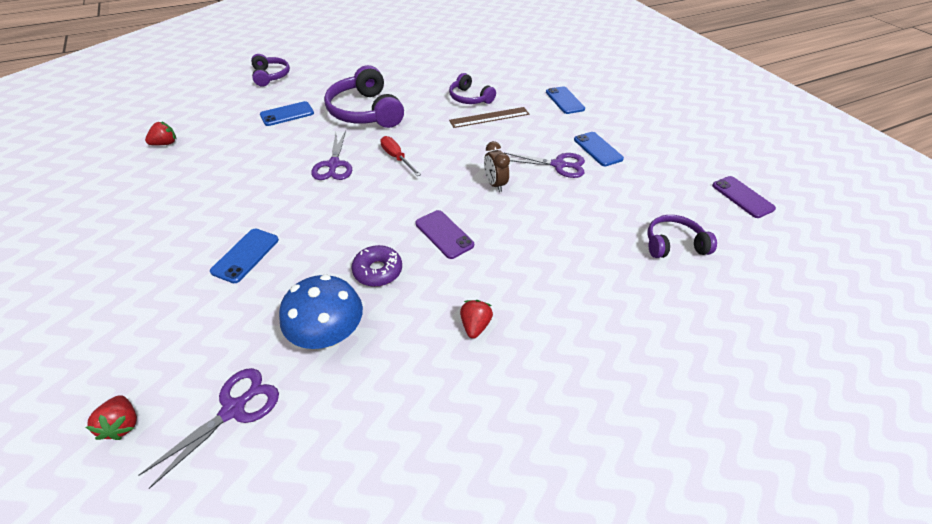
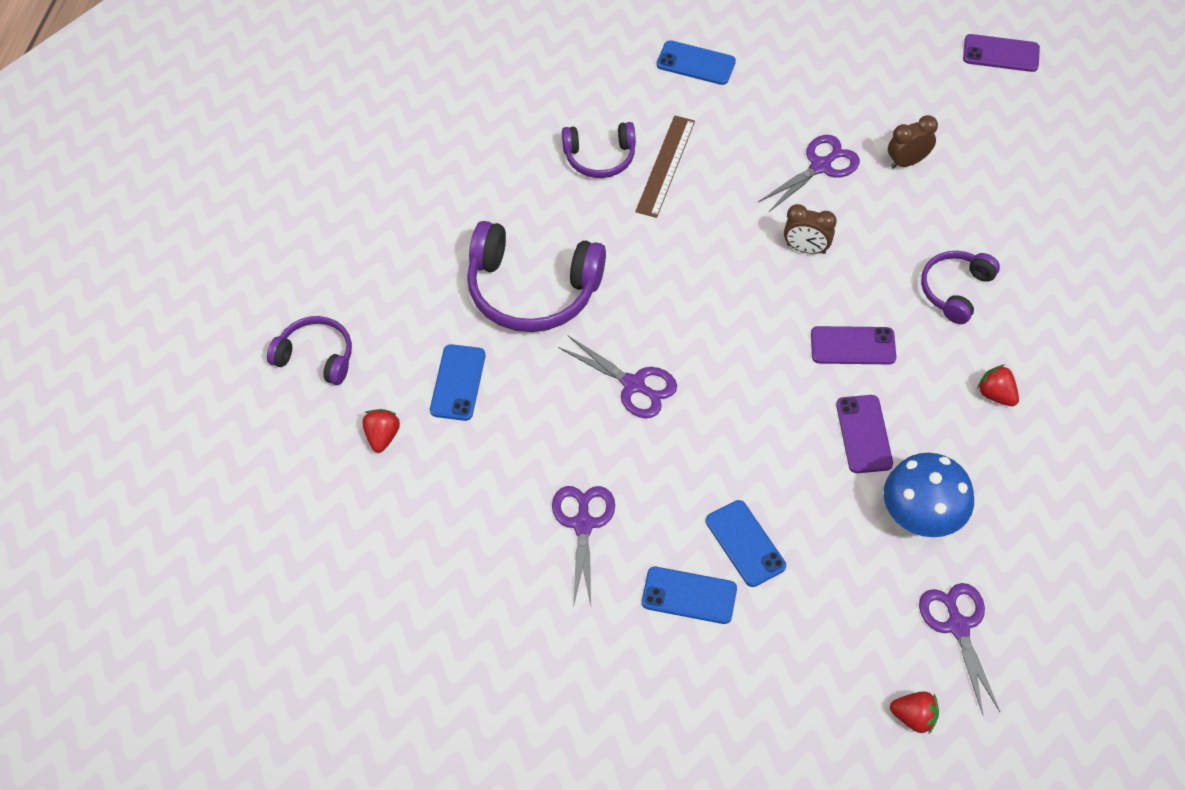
camera: 50 degrees left, 10 degrees up
red strawberry [145,122,176,145] -> red strawberry moved to [362,409,400,453]
purple donut [351,245,402,287] -> purple phone [836,395,893,473]
red screwdriver [380,136,421,176] -> none
blue phone [574,132,624,166] -> blue phone moved to [642,567,737,624]
purple headphones [647,215,717,258] -> purple headphones moved to [921,251,1000,324]
none -> purple scissors [552,486,615,608]
none -> brown clock [888,115,938,169]

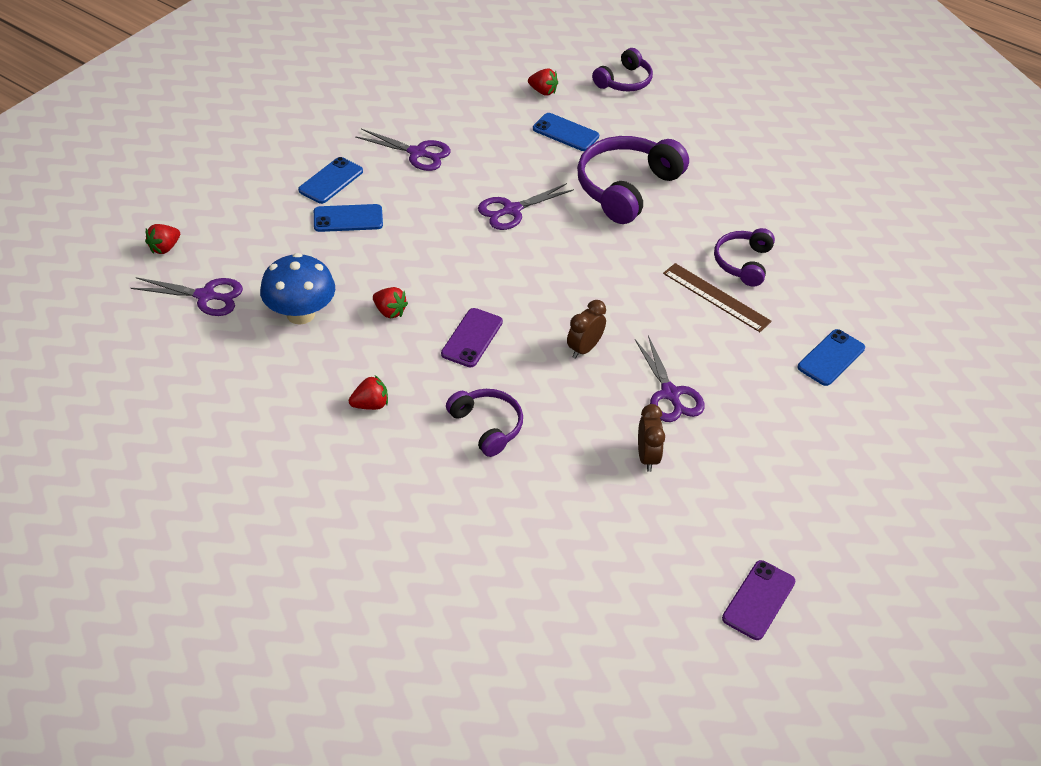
camera: 110 degrees right, 10 degrees down
purple phone [836,395,893,473] -> red strawberry [373,287,408,318]

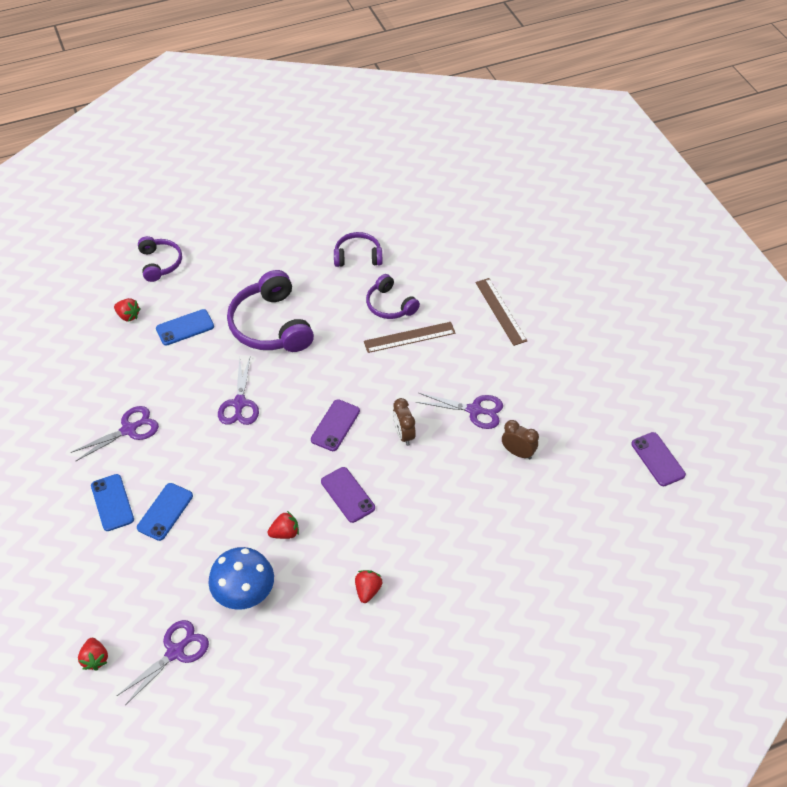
camera: 55 degrees left, 5 degrees up
purple headphones [446,389,523,457] -> purple headphones moved to [334,232,382,267]
red strawberry [528,69,558,96] -> red strawberry turned 60 degrees clockwise [114,298,141,322]
blue phone [798,329,865,386] -> brown ruler [476,278,527,346]
none -> purple phone [311,399,360,451]

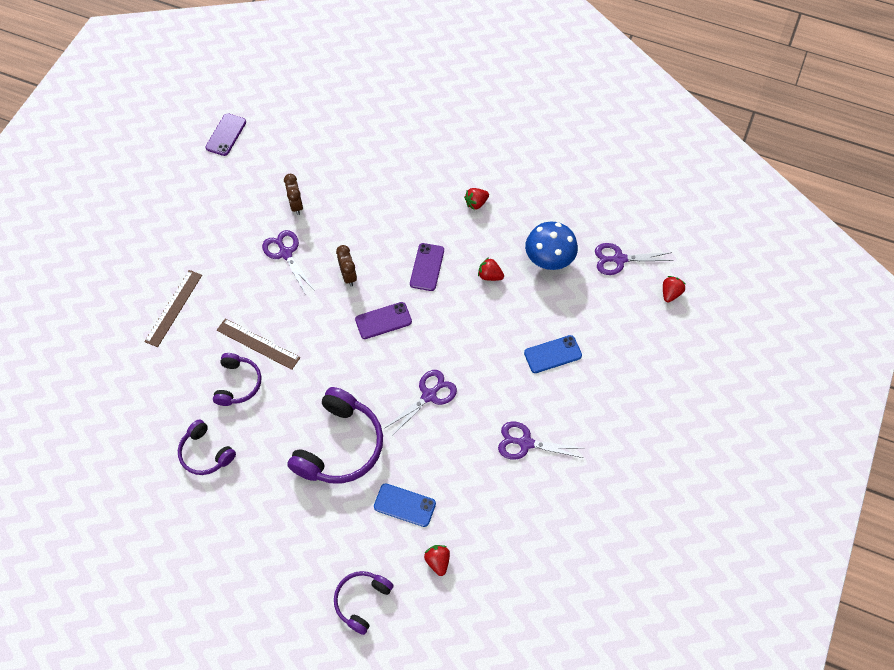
camera: 135 degrees left, 10 degrees up
blue phone [91,474,134,531] -> none
brown clock [393,398,416,446] -> brown clock turned 45 degrees counterclockwise [336,245,357,286]

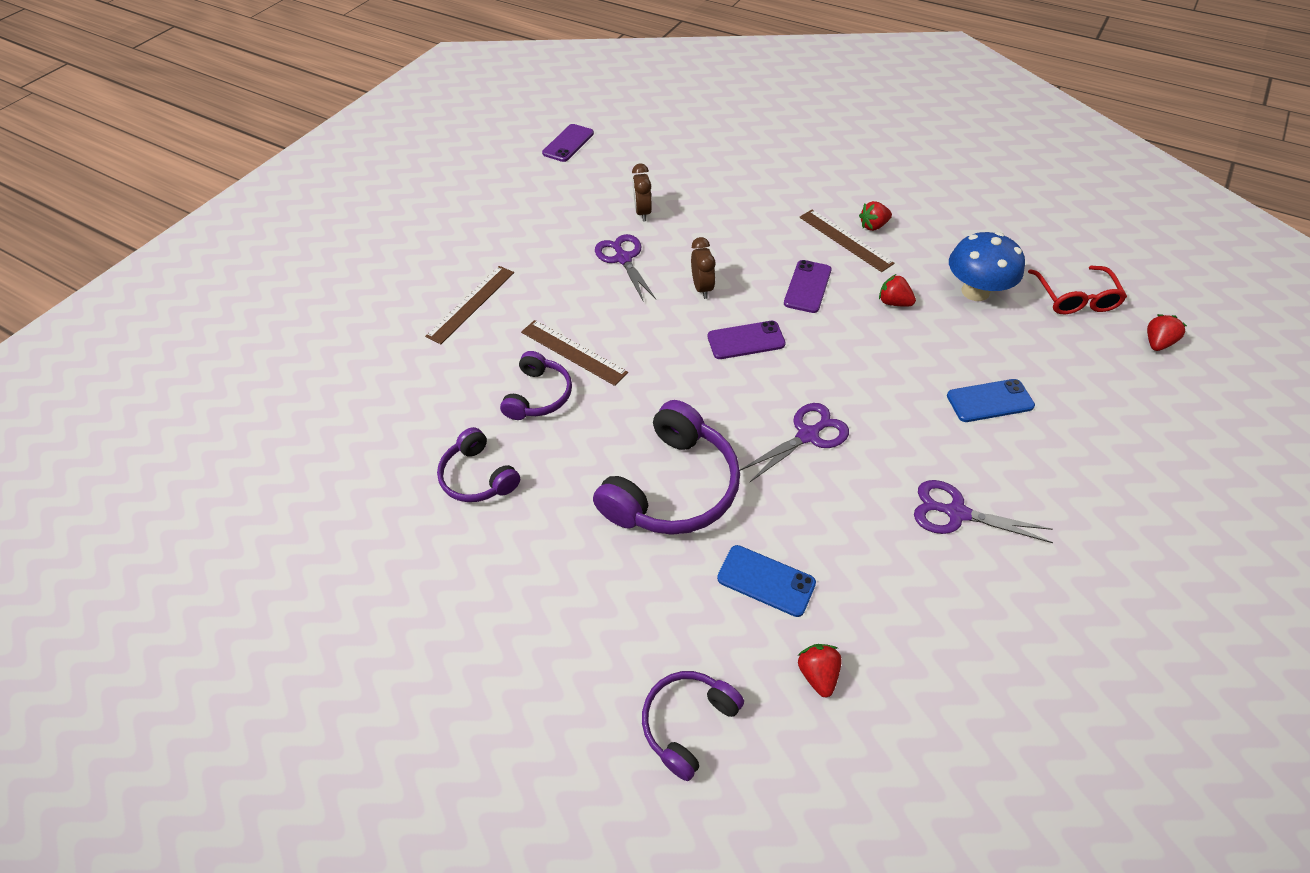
camera: 10 degrees right, 10 degrees down
purple scissors [595,243,674,275] -> red glasses [1028,266,1127,314]
none -> brown ruler [799,209,895,272]

